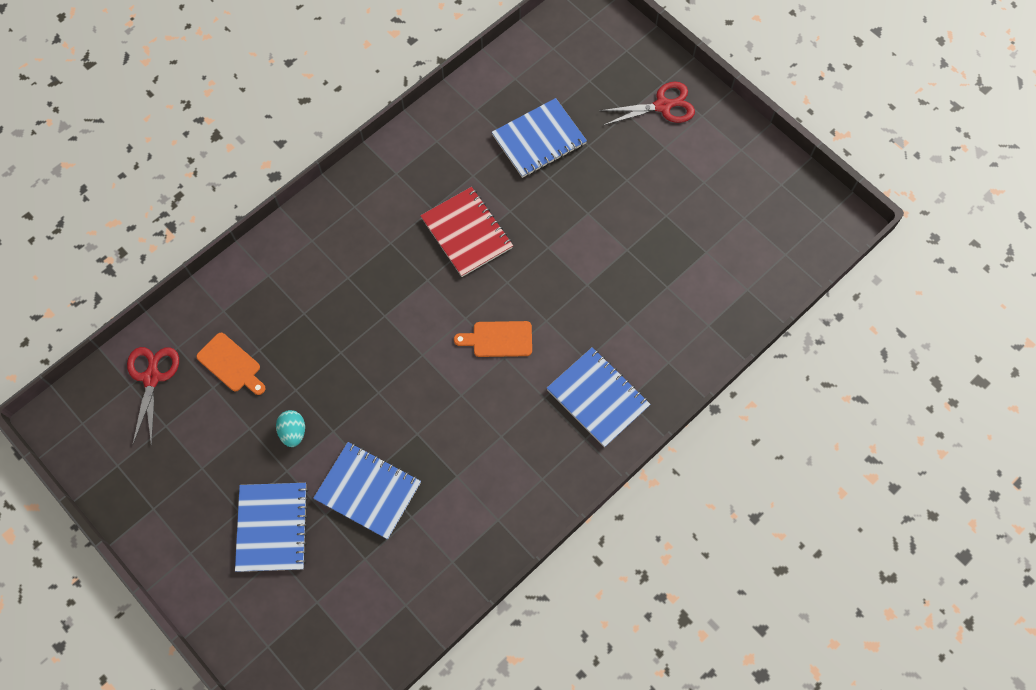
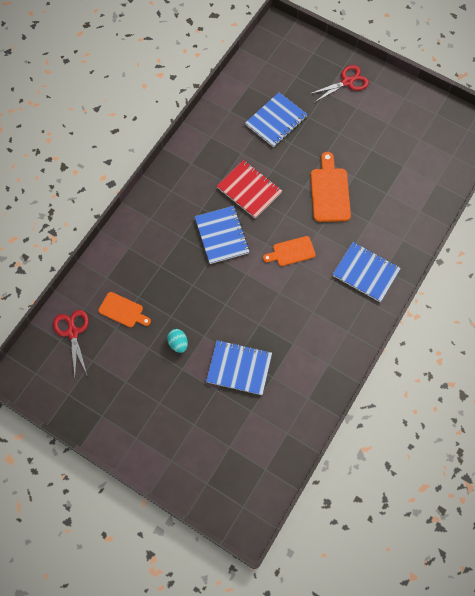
camera: 15 degrees left, 0 degrees up
blue notebook [235,483,308,572] -> blue notebook moved to [195,206,250,264]
none -> orange cutting board [311,152,351,222]

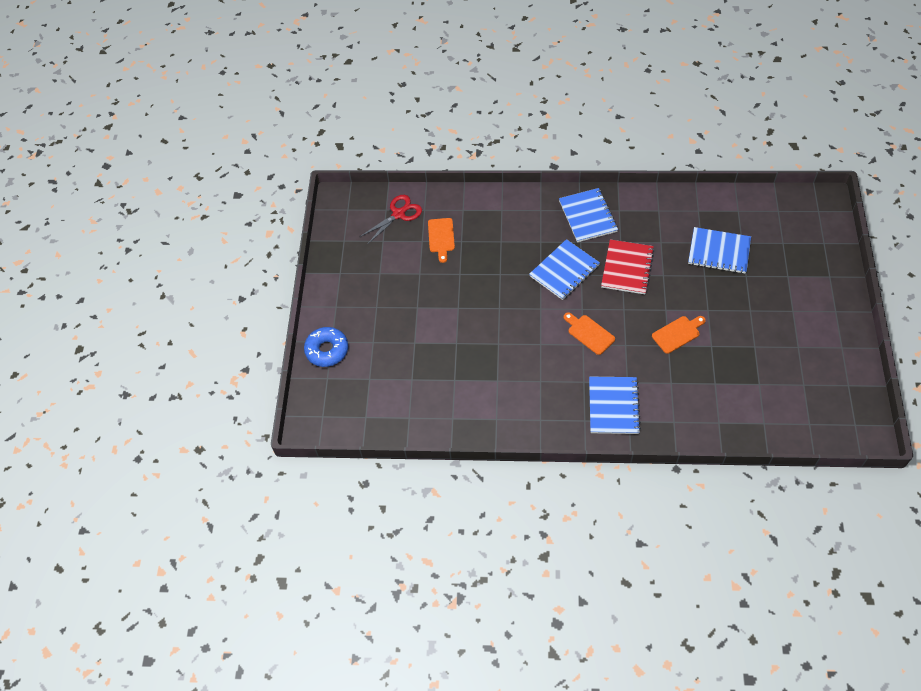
camera: 65 degrees right, 10 degrees down
turquoise egg [167,329,188,353] -> none
blue notebook [206,340,272,395] -> blue notebook moved to [559,188,618,242]
red scissors [310,65,369,103] -> none
orange cutting board [311,152,351,222] -> orange cutting board [652,316,706,354], size x0.64
none -> blue donut [304,327,348,367]

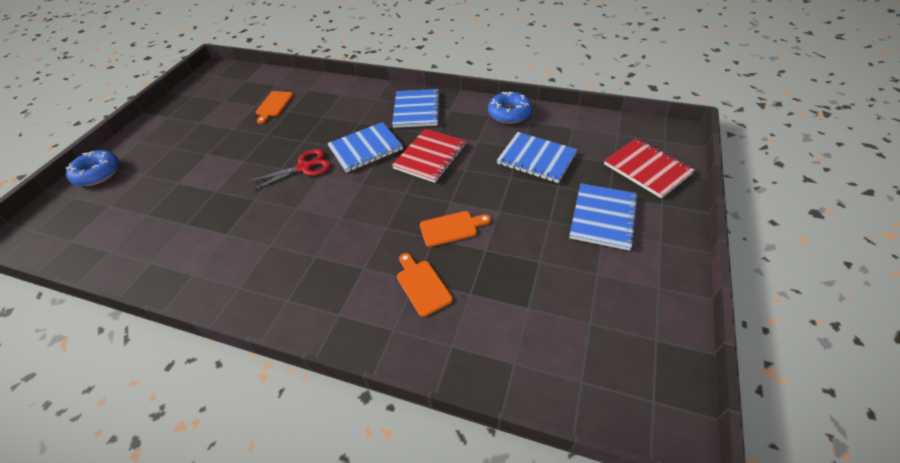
camera: 15 degrees right, 10 degrees down
red scissors [360,195,422,244] -> red scissors moved to [248,149,331,191]
orange cutting board [564,312,615,355] -> orange cutting board moved to [397,253,453,317]
blue notebook [589,377,641,434] -> blue notebook moved to [570,184,638,251]
none -> blue donut [488,92,532,124]
none -> red notebook [604,138,695,199]

